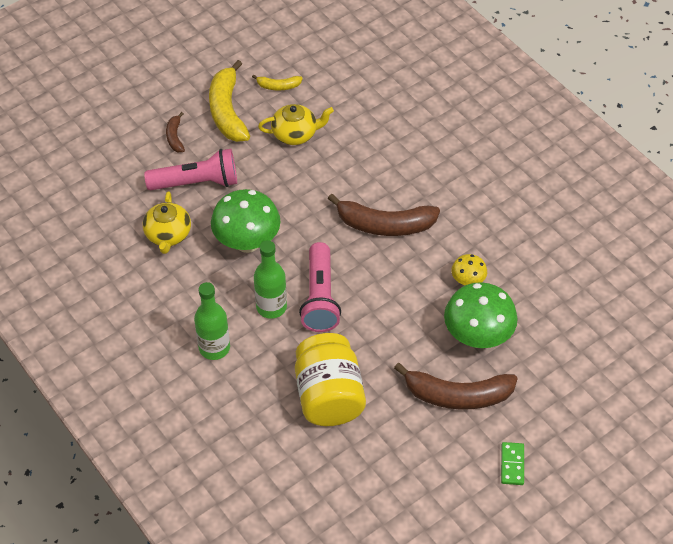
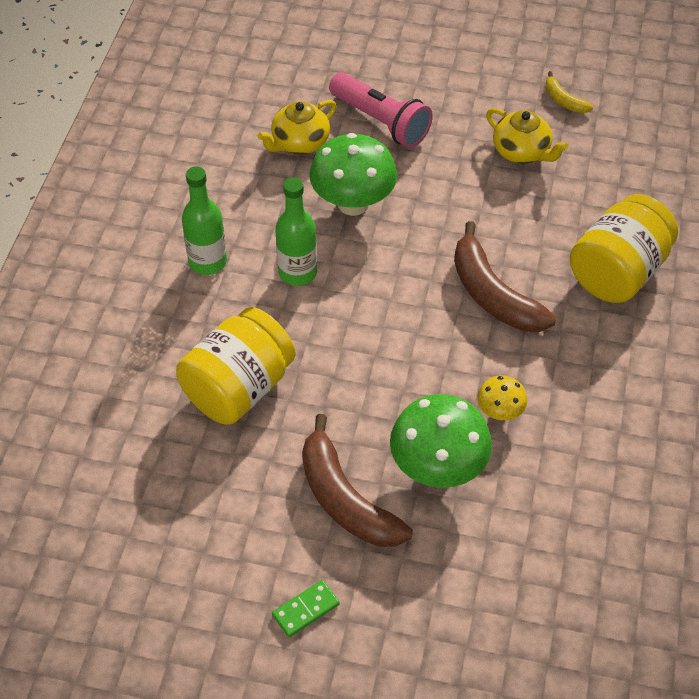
camera: 50 degrees right, 0 degrees up
brown banana [166,112,185,152] -> none
yellow banana [209,60,250,142] -> none
pink flashlight [299,242,341,332] -> none
none -> yellow jar [570,194,678,303]

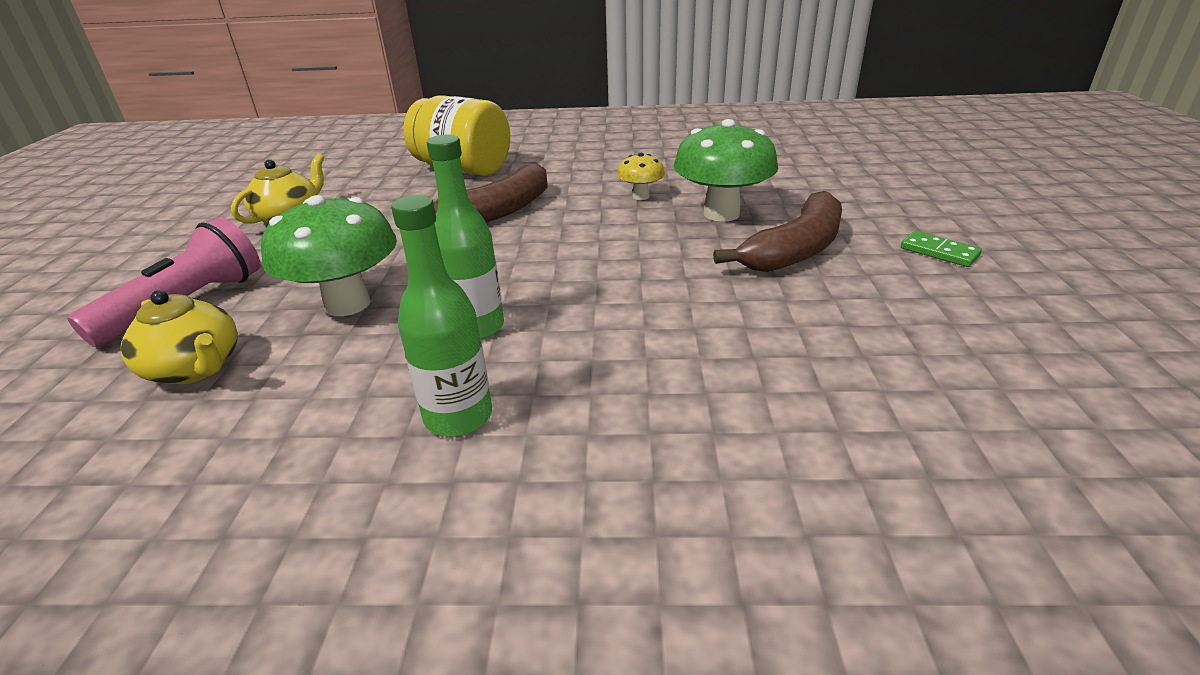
camera: 100 degrees left, 20 degrees down
yellow jar [176,307,296,425] -> none
yellow banana [546,71,593,113] -> none

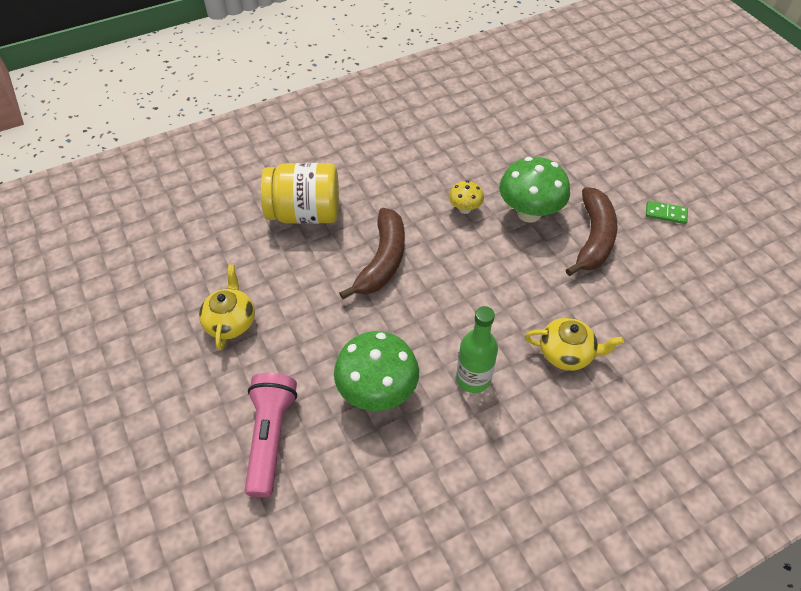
camera: 30 degrees left, 20 degrees up
yellow teapot [121,290,238,384] -> yellow teapot moved to [525,318,624,371]
green bottle [391,195,492,437] -> none

